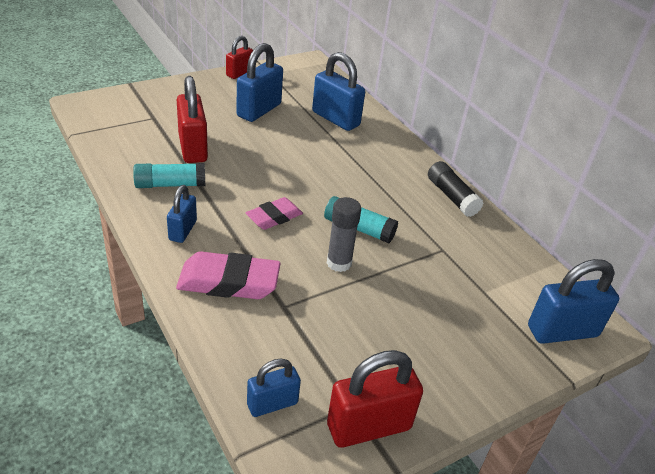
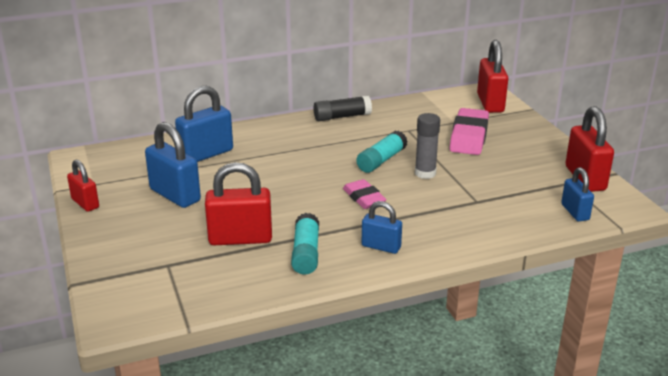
camera: 75 degrees left, 10 degrees down
pink eraser [176,251,281,299] -> pink eraser moved to [450,108,489,155]
blue padlock [528,259,619,344] -> red padlock [477,40,508,113]

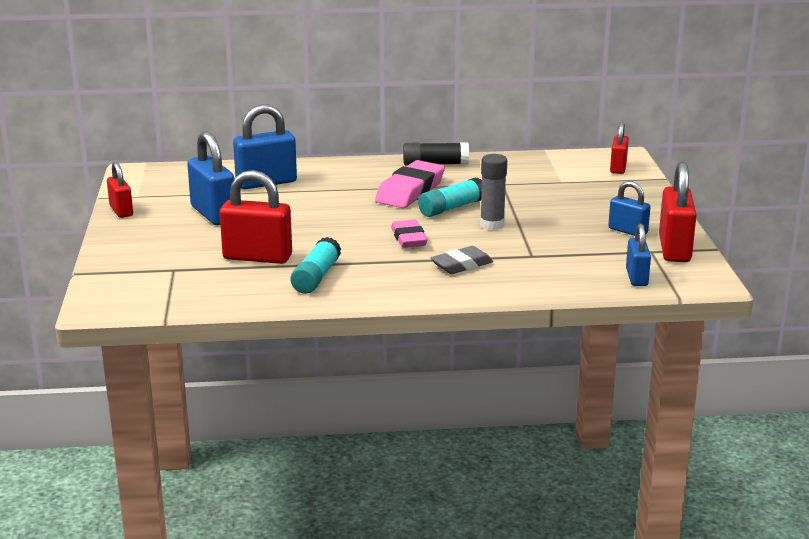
camera: 15 degrees right, 5 degrees down
blue padlock [362,201,402,254] -> blue padlock moved to [608,181,651,236]
pink eraser [450,108,489,155] -> pink eraser moved to [375,160,445,208]
red padlock [477,40,508,113] -> red padlock [610,122,629,174], size x0.60
none -> grey eraser [431,246,493,274]

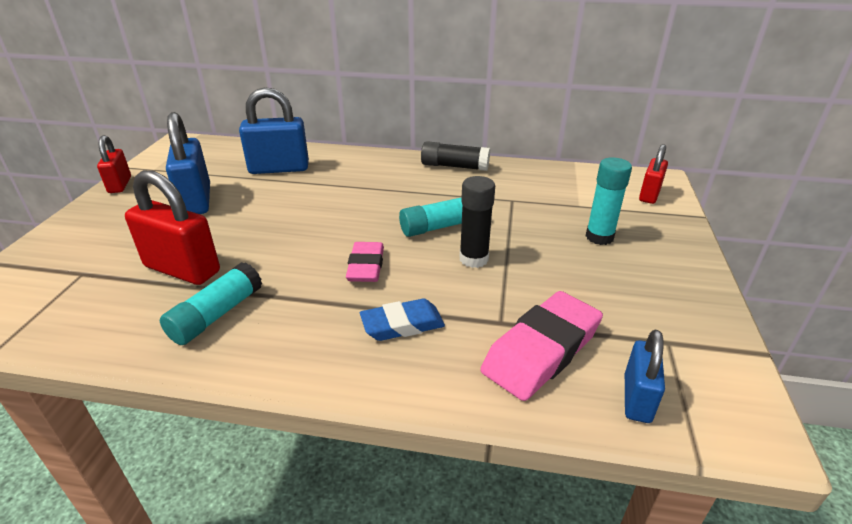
camera: 15 degrees right, 10 degrees up
pink eraser [375,160,445,208] -> pink eraser moved to [480,291,603,401]
grey eraser [431,246,493,274] -> blue eraser [360,299,445,341]
grey glue stick [480,154,507,230] -> black glue stick [459,176,495,268]
blue padlock [608,181,651,236] -> none
red padlock [659,162,697,262] -> none
none -> turquoise glue stick [586,157,632,245]

